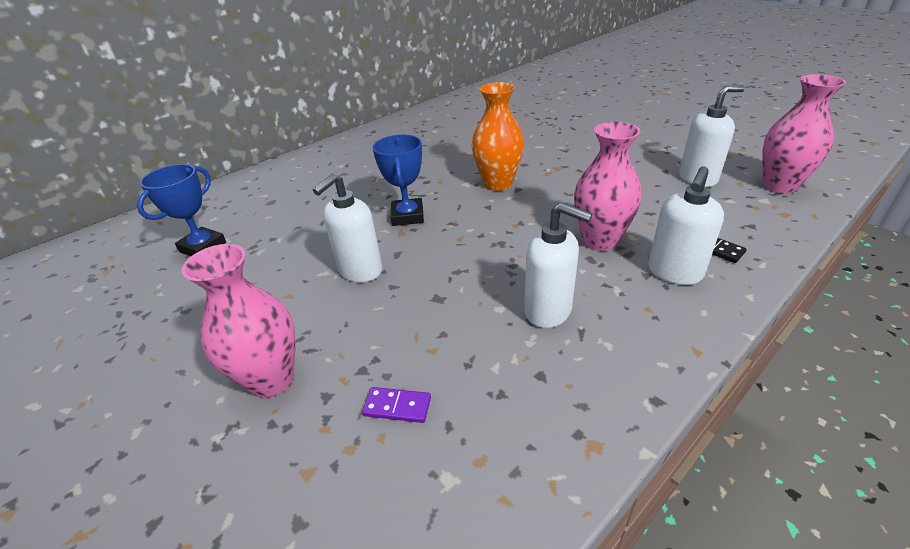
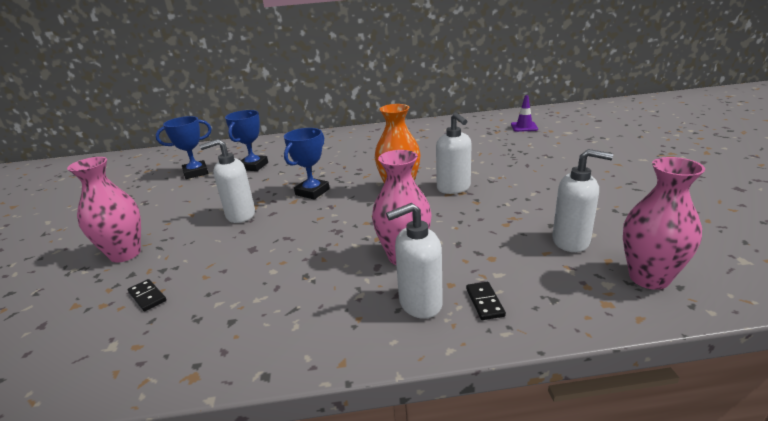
camera: 35 degrees right, 10 degrees down
purple domino [362,387,431,423] -> black domino [128,279,166,312]
white soap dispenser [524,203,592,328] -> white soap dispenser moved to [436,112,472,194]
none -> blue trophy [225,110,268,171]
none -> purple traffic cone [511,95,538,132]

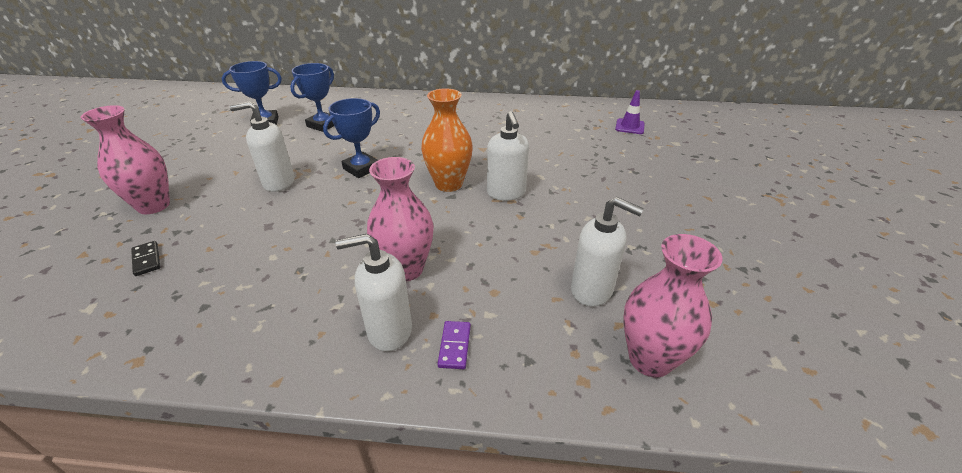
camera: 10 degrees right, 10 degrees up
black domino [466,282,506,320] -> purple domino [438,321,471,369]

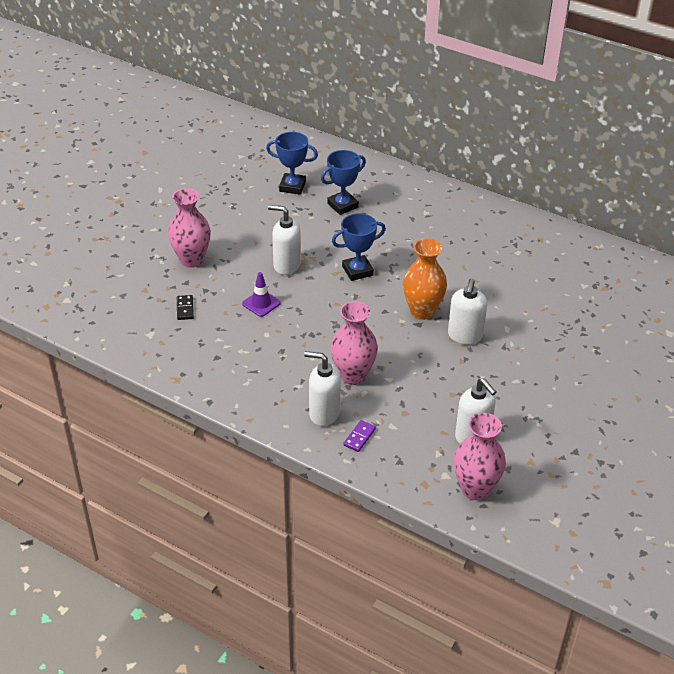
camera: 25 degrees right, 5 degrees up
purple traffic cone [615,90,644,134] -> purple traffic cone moved to [242,272,281,317]

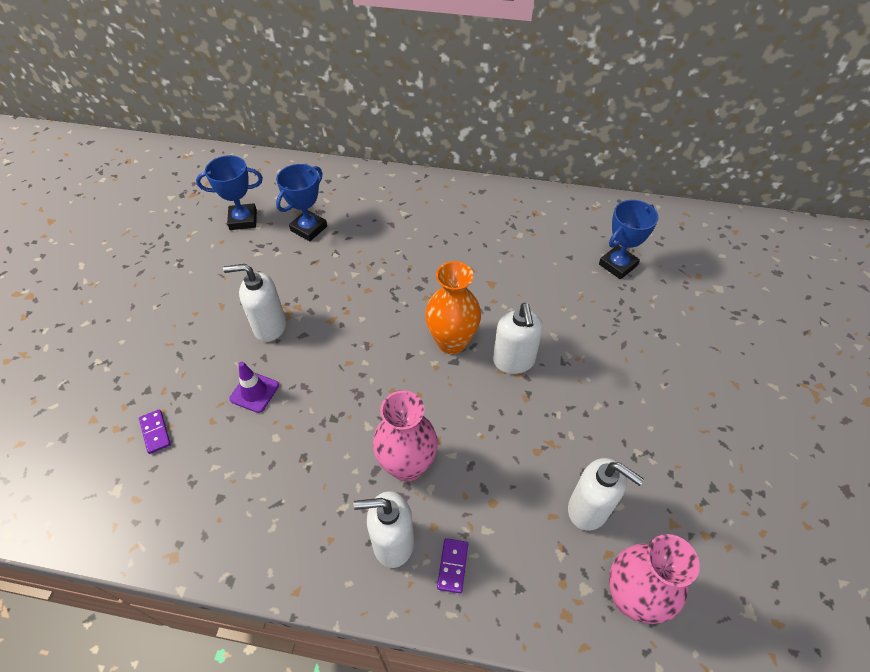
camera: 20 degrees left, 10 degrees up
pink vase [168,188,211,268] -> none
black domino [177,295,194,320] -> purple domino [139,409,171,454]
blue trophy [332,213,386,281] -> blue trophy moved to [599,200,658,279]

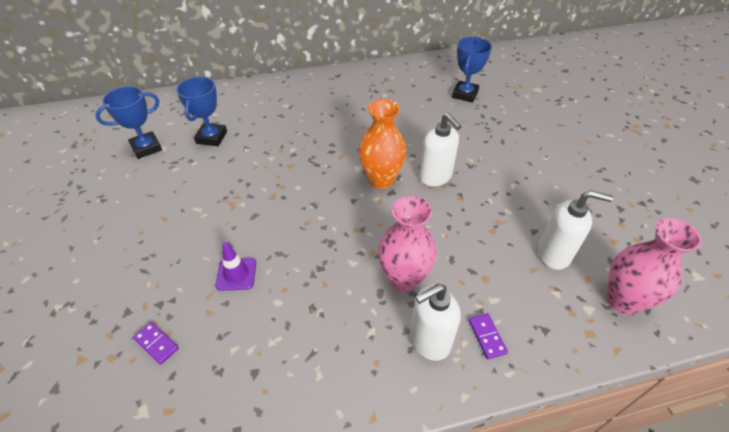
camera: 25 degrees left, 5 degrees down
white soap dispenser [223,264,286,342] -> none

